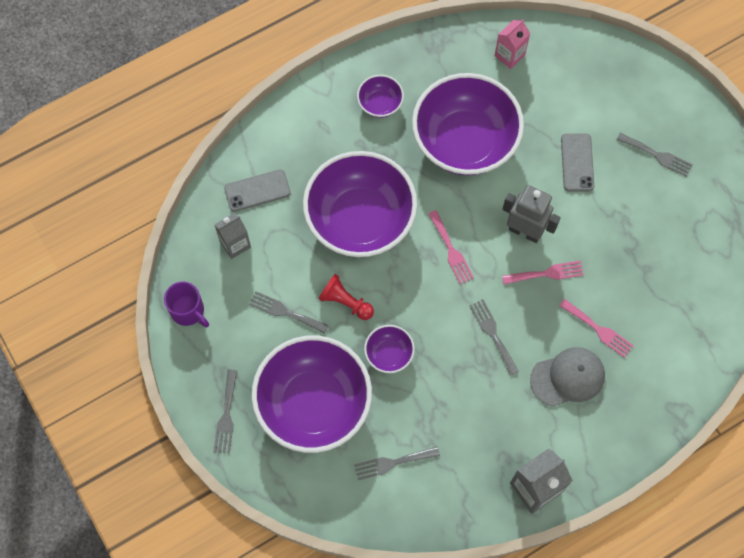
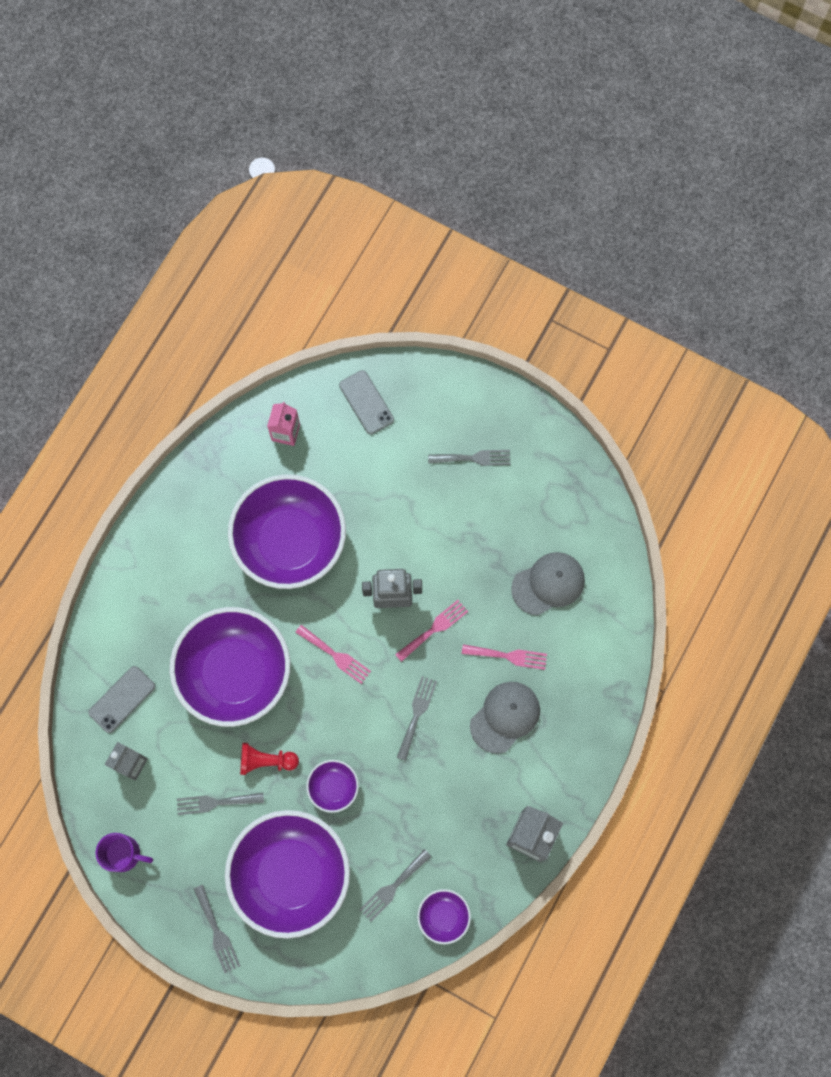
camera: 30 degrees left, 5 degrees up
purple bowl [357,75,404,118] -> purple bowl moved to [417,889,471,944]
grey fork [469,299,519,376] -> grey fork turned 75 degrees clockwise [397,676,437,761]
grey phone [561,133,594,191] -> grey phone moved to [339,370,394,435]
none -> grey cap [511,552,585,616]

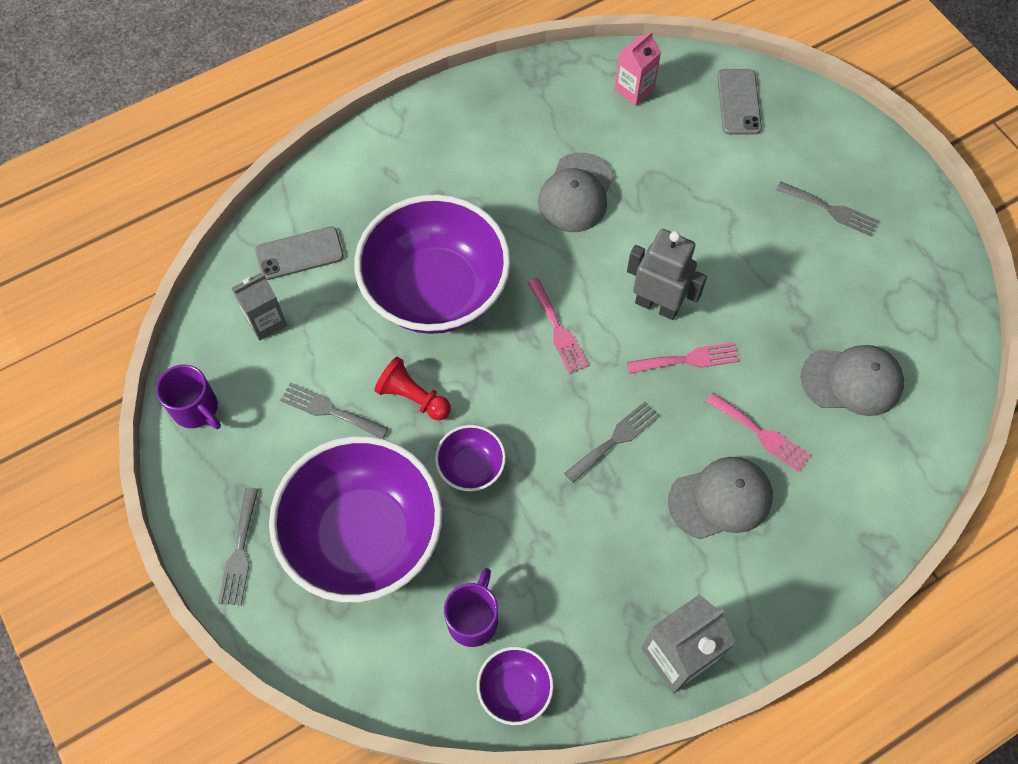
camera: 30 degrees right, 10 degrees down
purple bowl [228,474,346,589] -> grey cap [538,153,614,232]
grey fork [359,849,431,922] -> purple mug [444,568,498,647]

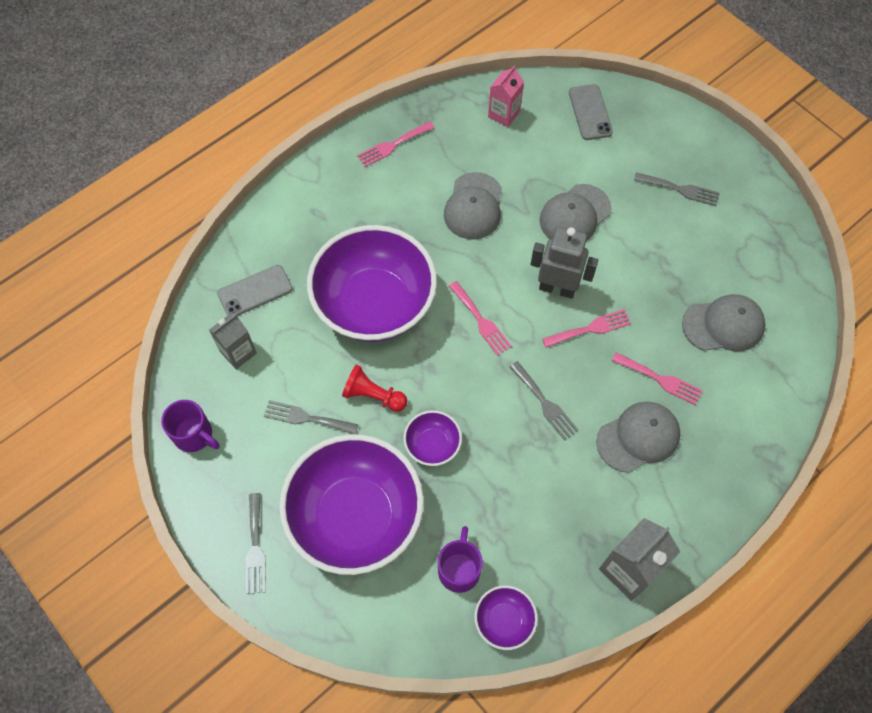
camera: 10 degrees left, 0 degrees up
grey fork [564,401,660,483] -> grey fork turned 105 degrees clockwise [510,361,579,441]
none -> pink fork [357,121,435,167]
none -> grey cap [540,184,612,241]

